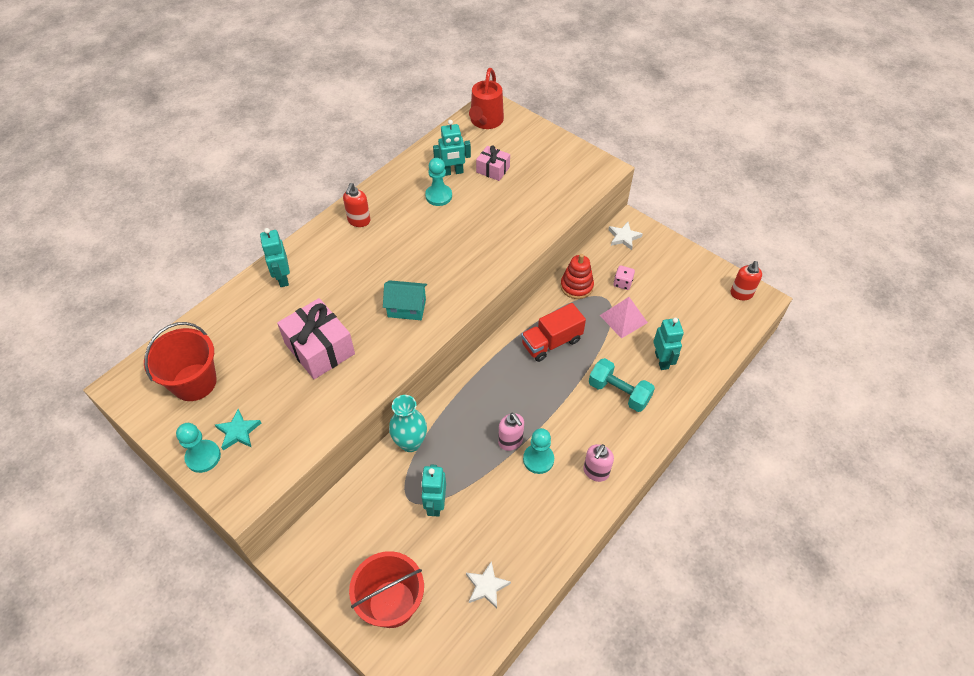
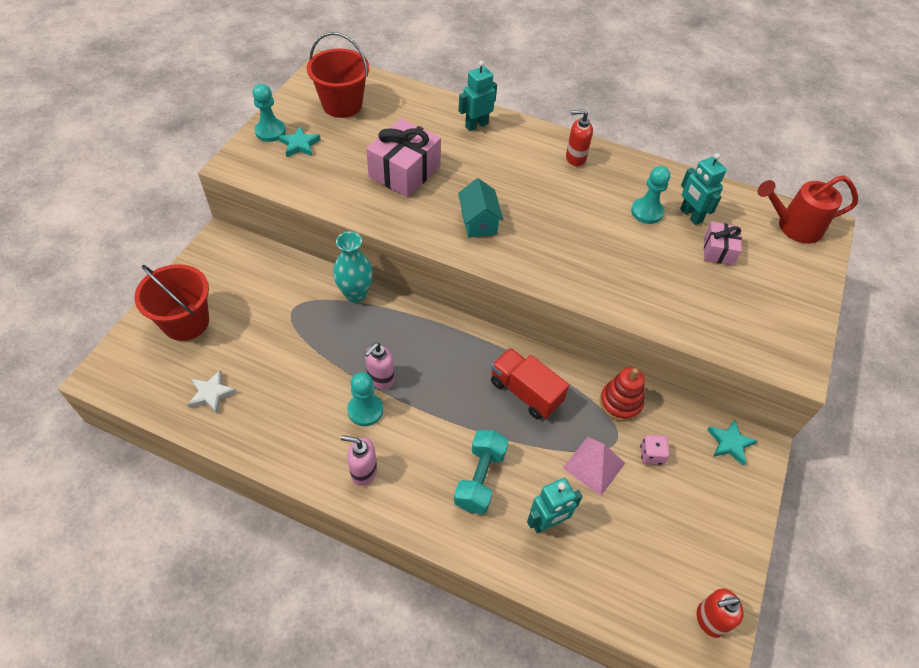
camera: 70 degrees right, 0 degrees up
turquoise robot [421,464,446,517] -> none
white star [608,222,643,250] -> turquoise star [707,420,757,465]

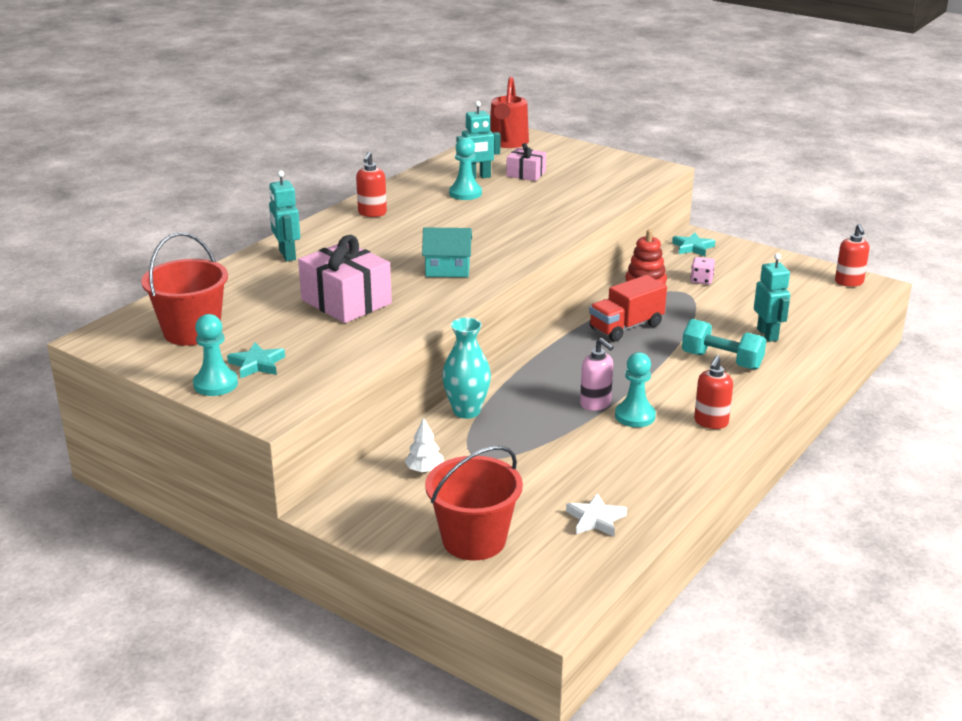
camera: 75 degrees left, 25 degrees down
pink soap dispenser [341,435,377,486] -> red soap dispenser [694,355,733,429]
pink pyramid [563,437,625,496] -> none
none -> white tree [405,417,444,473]

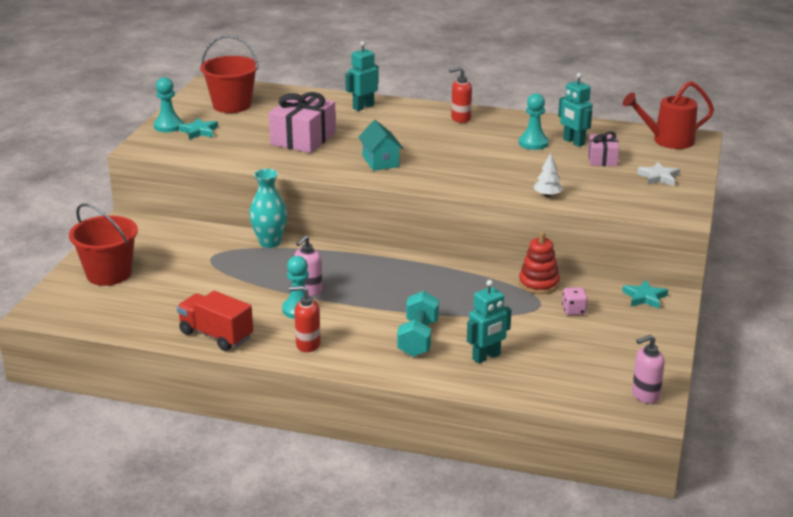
camera: 70 degrees right, 0 degrees up
white tree [405,417,444,473] -> white tree moved to [534,153,564,197]
white star [566,493,627,537] -> white star moved to [637,162,680,186]
red truck [589,275,667,342] -> red truck moved to [177,291,253,351]
red soap dispenser [835,224,870,287] -> pink soap dispenser [632,335,665,404]

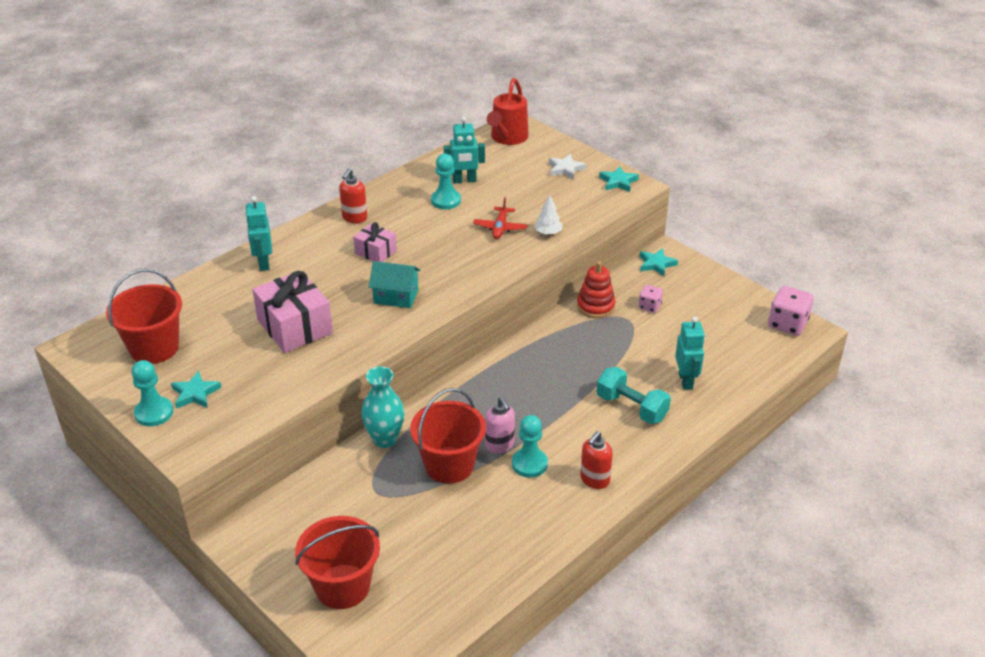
camera: 60 degrees left, 10 degrees up
red truck [177,291,253,351] -> none
pink gift [588,131,619,166] -> pink gift moved to [353,222,397,262]
pink soap dispenser [632,335,665,404] -> pink dice [768,286,814,336]
none -> red bucket [410,388,486,484]
none -> red plane [473,197,528,239]
none -> turquoise star [599,166,639,192]

